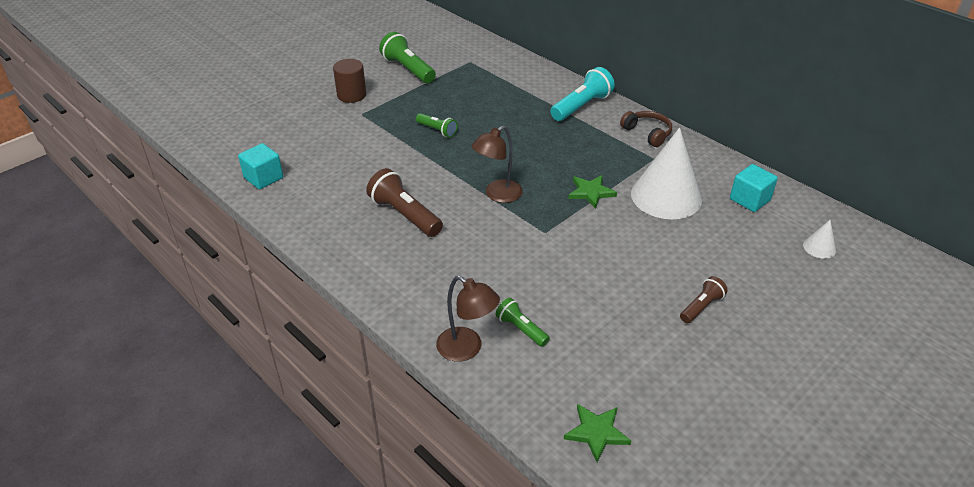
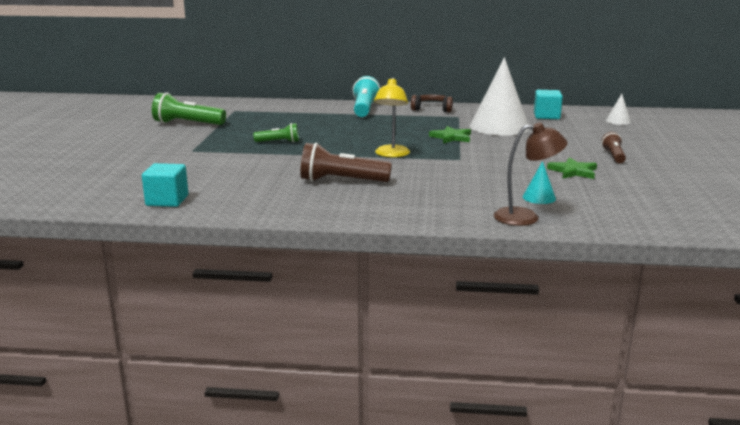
camera: 40 degrees left, 20 degrees down
brown cylinder [333,59,366,103] -> none
brown lamp [472,125,523,203] -> yellow lamp [374,78,410,157]
green flashlight [496,298,550,347] -> turquoise cone [522,161,556,204]
green star [564,404,631,462] -> green star moved to [547,158,597,179]

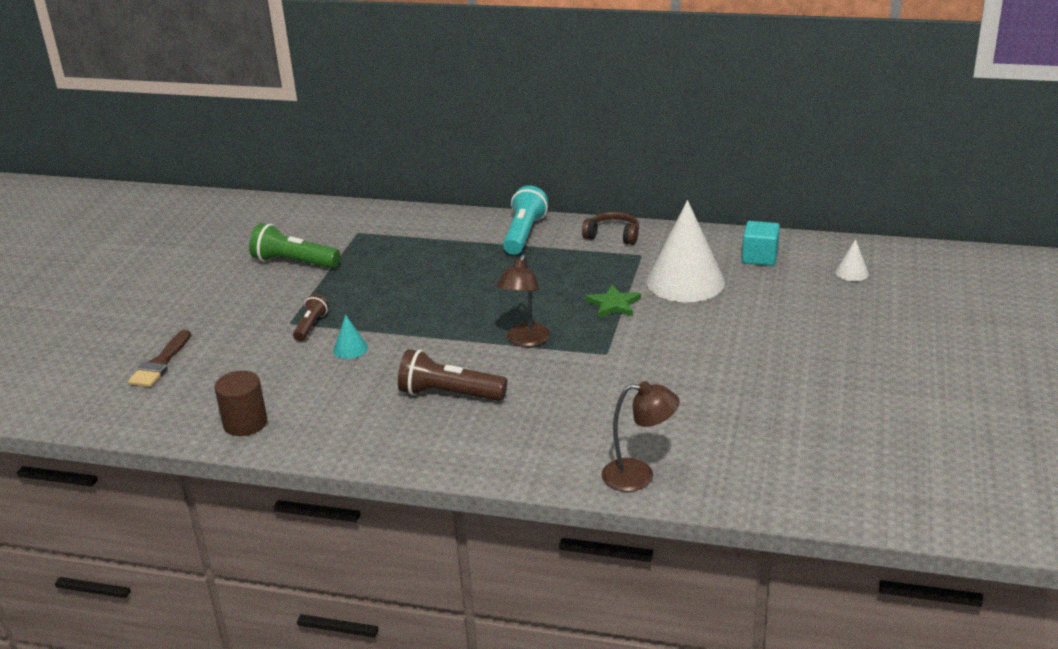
camera: 10 degrees right, 10 degrees up
turquoise cube [142,163,188,207] -> brown cylinder [215,371,267,436]
green flashlight [253,123,299,143] -> none
yellow lamp [374,78,410,157] -> brown lamp [497,254,550,347]
turquoise cone [522,161,556,204] -> turquoise cone moved to [333,314,368,359]
green star [547,158,597,179] -> none
brown flashlight [601,132,626,163] -> brown flashlight moved to [293,294,329,341]
none -> brown brush [128,330,191,387]

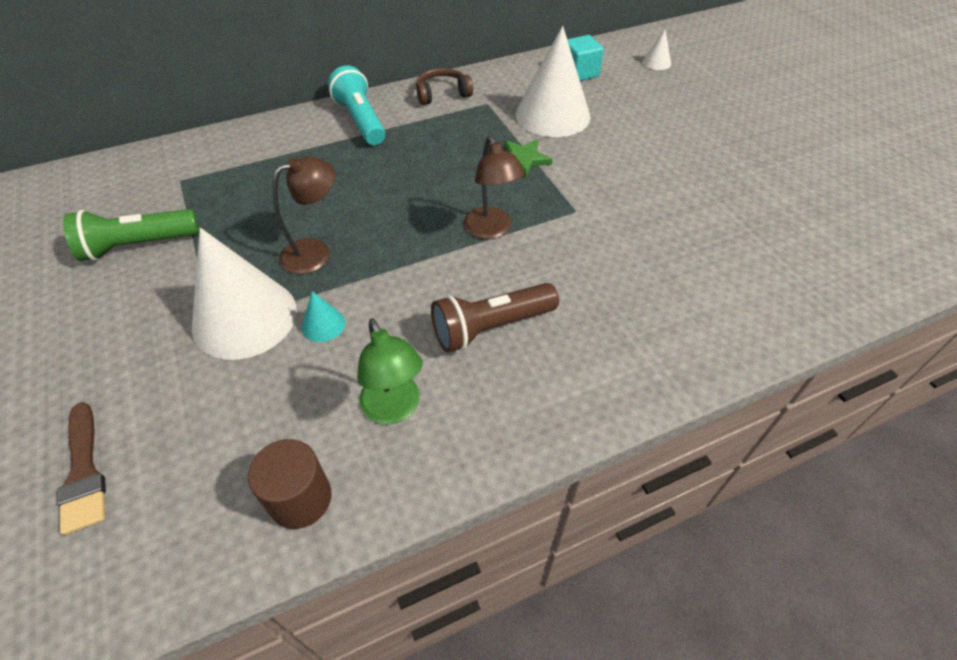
camera: 40 degrees left, 20 degrees up
brown flashlight [293,294,329,341] -> white cone [192,228,297,360]
brown lamp [602,381,680,492] -> brown lamp moved to [272,156,335,274]
none -> green lamp [357,318,423,424]

